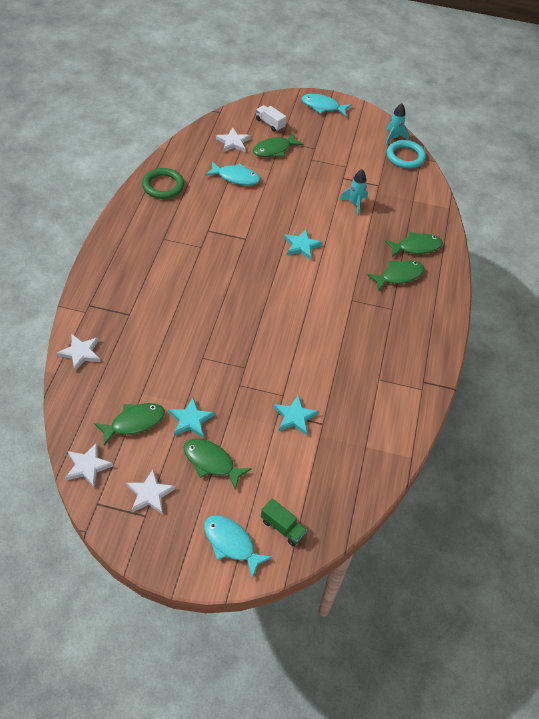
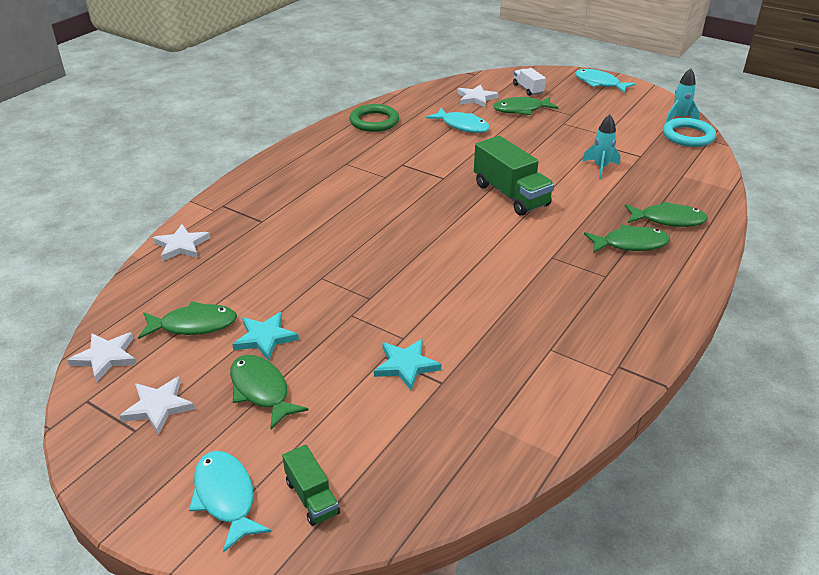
camera: 25 degrees right, 15 degrees down
turquoise star [284,229,323,260] -> green truck [474,136,554,216]

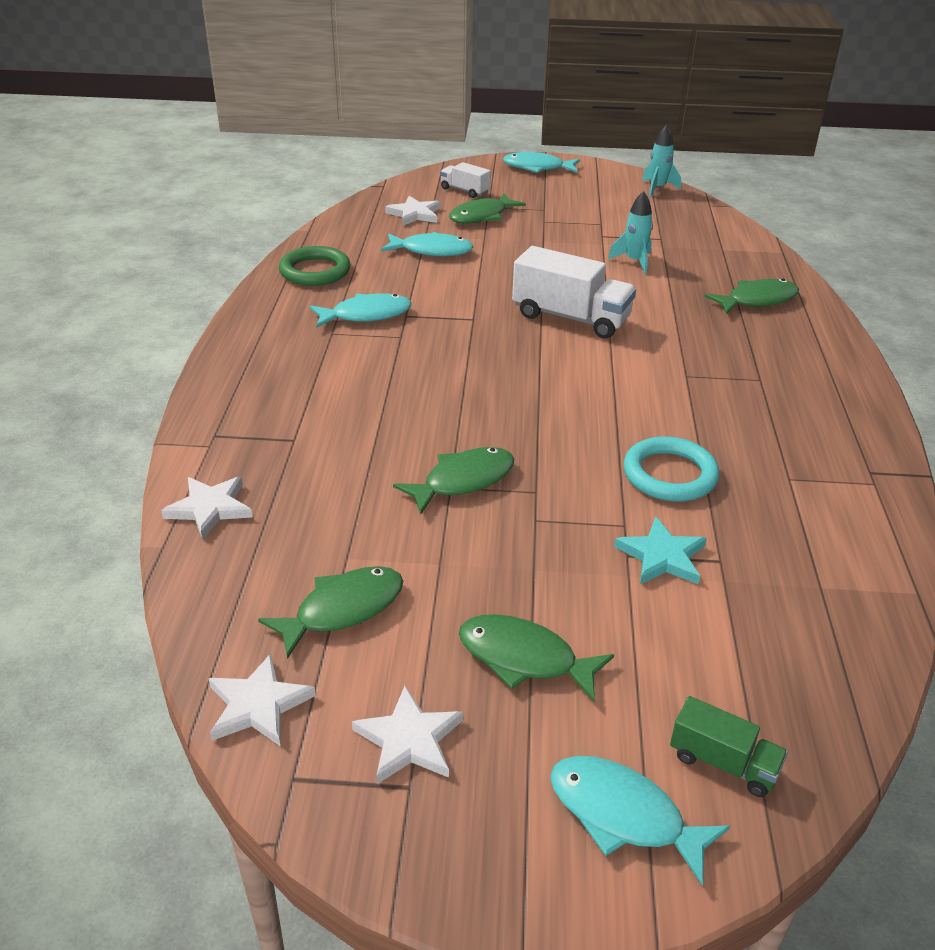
camera: 30 degrees left, 0 degrees up
turquoise star [232,312,299,361] -> none
green truck [474,136,554,216] -> white truck [512,246,636,339]
green fish [584,224,670,253] -> green fish moved to [393,447,514,514]
turquoise ring [663,118,716,147] -> turquoise ring moved to [624,436,720,502]
none -> turquoise fish [310,293,412,327]

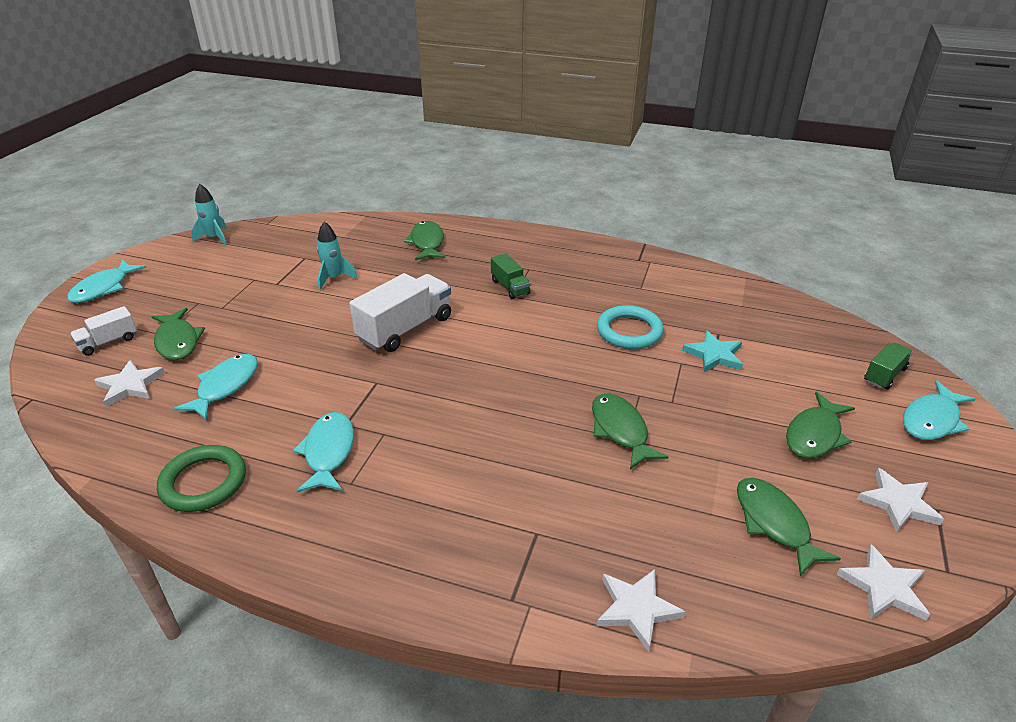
camera: 75 degrees left, 0 degrees up
none -> green truck [491,253,531,299]

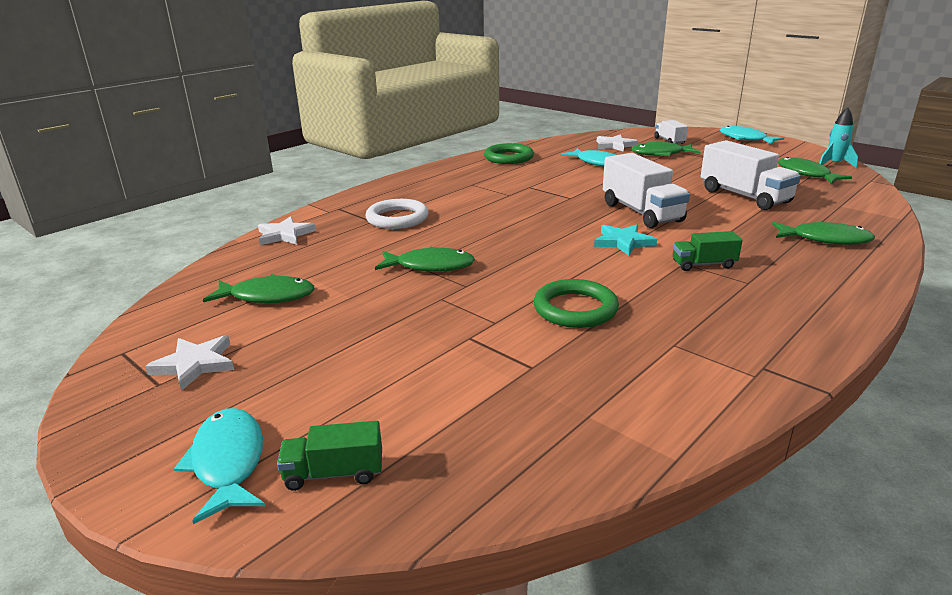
camera: 115 degrees right, 10 degrees down
turquoise fish [293,412,354,493] -> none
turquoise rocket [317,221,357,290] -> white truck [701,140,801,210]
turquoise ring [597,305,664,349] -> green ring [534,279,619,328]
turquoise star [682,330,743,372] -> turquoise star moved to [594,224,657,255]
green fish [786,392,855,458] -> green fish moved to [778,157,852,184]
white star [837,544,930,621] -> none
green truck [864,343,913,390] -> green truck turned 105 degrees clockwise [277,421,382,491]
none -> white ring [365,199,429,229]

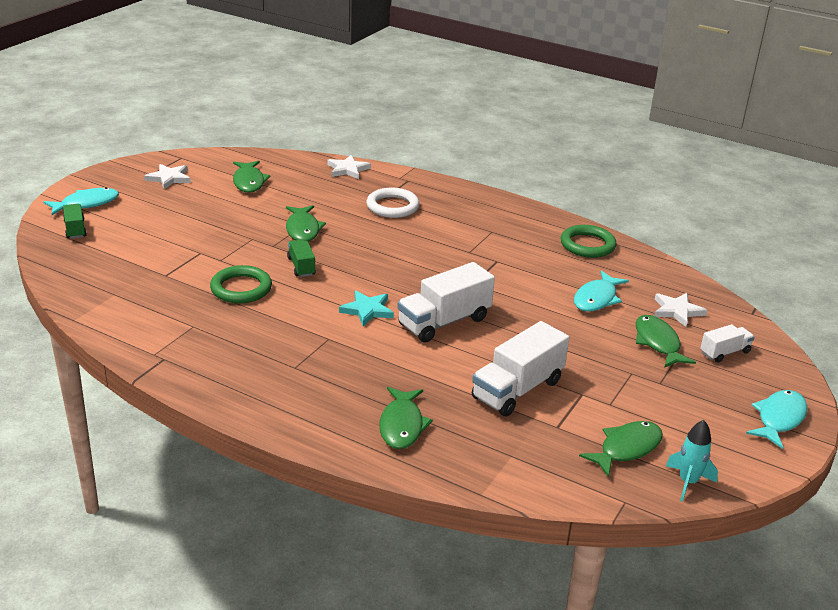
camera: 75 degrees right, 5 degrees up
green truck [673,231,742,271] -> green truck moved to [287,240,316,277]

